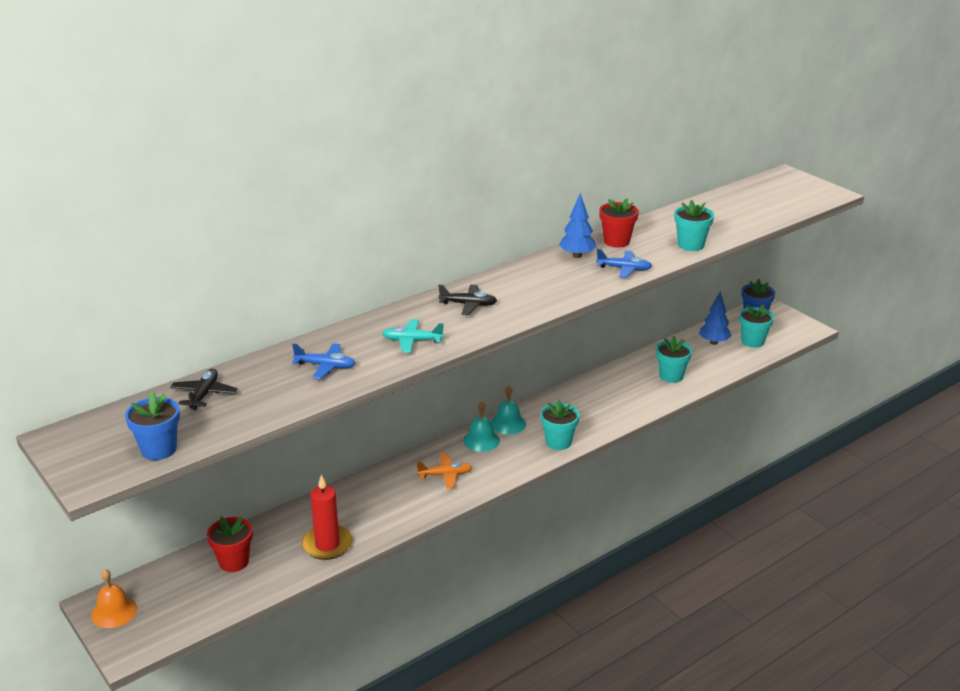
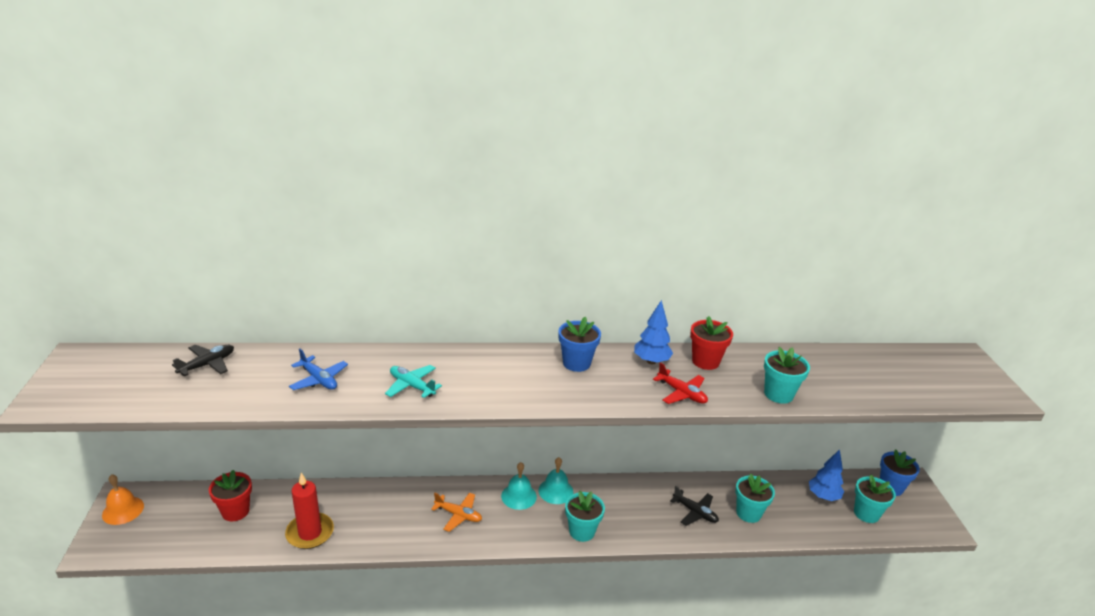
camera: 30 degrees right, 0 degrees up
blue flower pot [125,391,180,460] -> blue flower pot moved to [558,317,601,372]
black plane [438,284,497,315] -> black plane moved to [670,486,719,526]
blue plane [596,249,652,278] -> red plane [653,362,708,404]

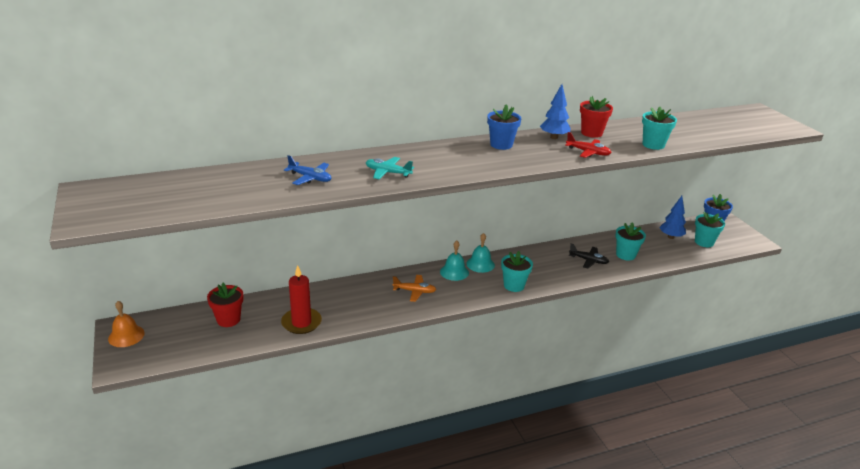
camera: 15 degrees left, 0 degrees up
black plane [172,345,234,376] -> none

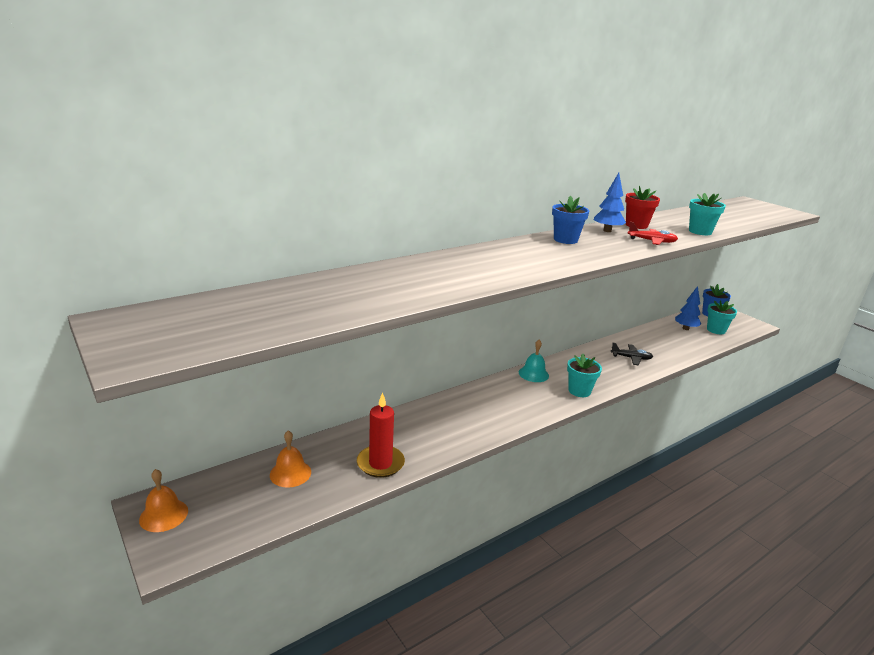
camera: 15 degrees left, 5 degrees down
red flower pot [207,283,244,327] -> orange bell [270,431,311,488]
blue plane [284,155,331,185] -> none
turquoise plane [366,157,414,179] -> none
orange plane [392,275,437,302] -> none
turquoise bell [440,241,469,281] -> none
turquoise flower pot [615,222,646,261] -> none

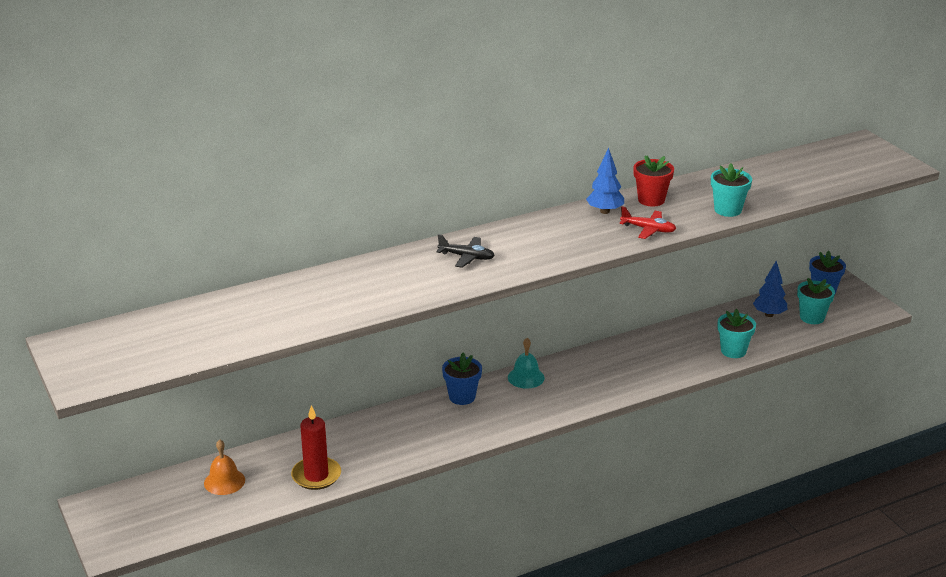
camera: 10 degrees right, 5 degrees up
orange bell [139,469,188,532] -> none
blue flower pot [552,196,589,244] -> blue flower pot moved to [442,353,482,405]
turquoise flower pot [567,353,602,397] -> turquoise flower pot moved to [718,309,756,358]
black plane [611,343,653,366] -> black plane moved to [436,234,495,268]

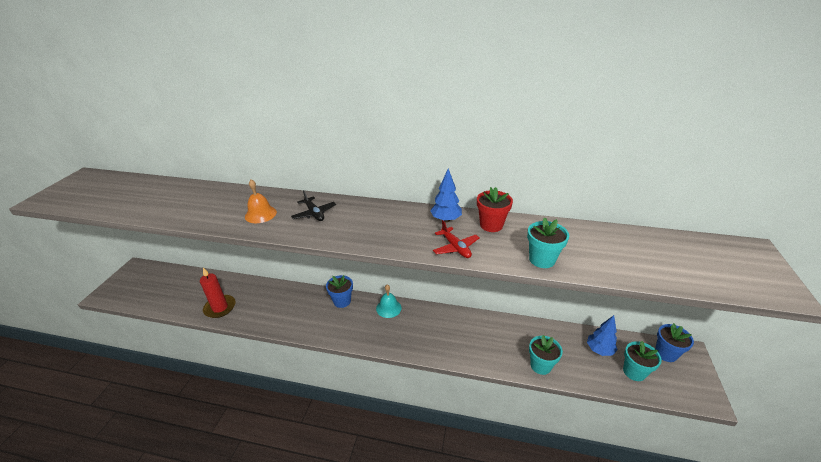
camera: 40 degrees right, 5 degrees up
orange bell [204,439,245,495] -> orange bell moved to [245,180,277,223]

